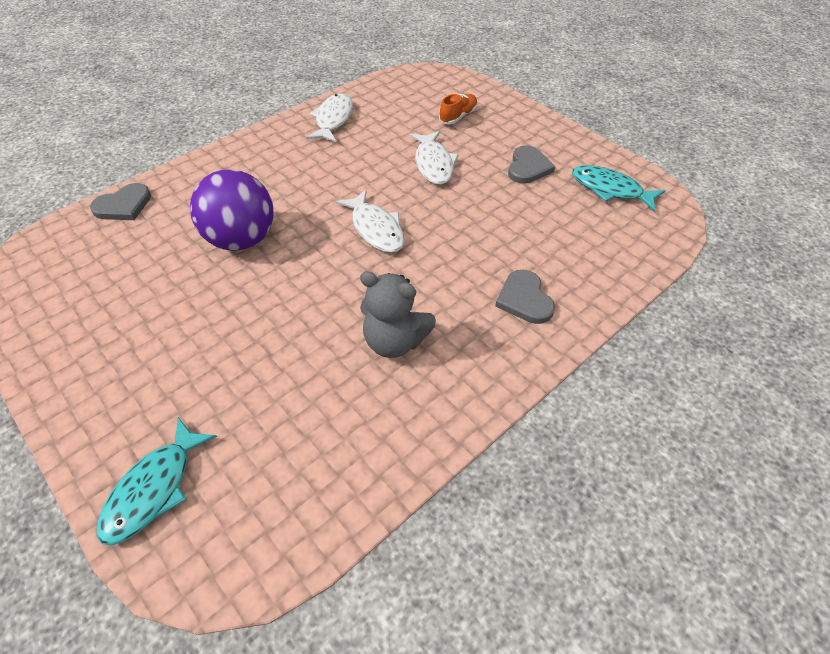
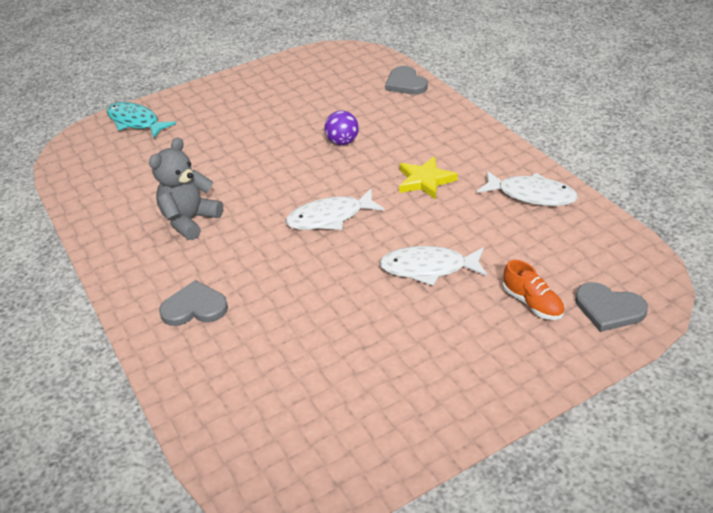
camera: 105 degrees right, 10 degrees down
purple ball [190,169,274,251] -> purple ball [324,110,359,145], size x0.51
grey heart [508,145,555,184] -> grey heart moved to [575,282,648,332]
turquoise fish [572,165,665,212] -> none
none -> yellow star [399,156,458,200]

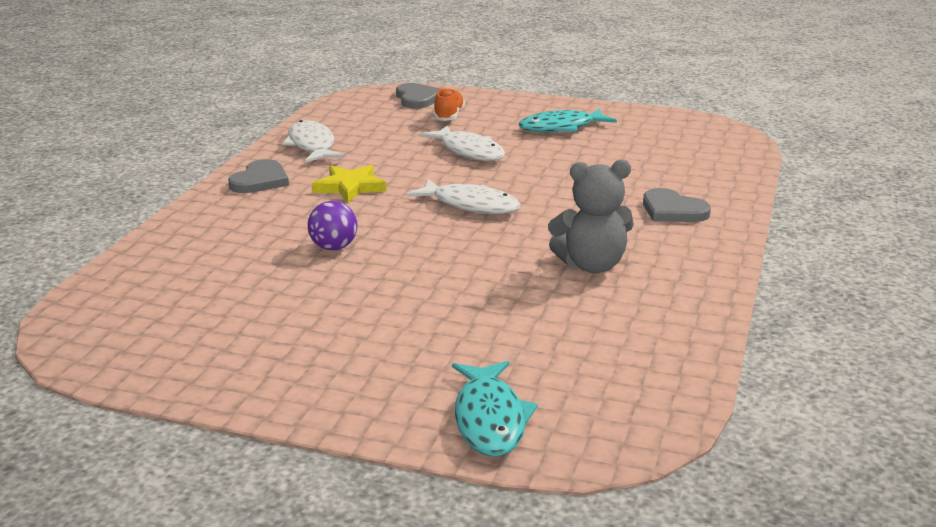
camera: 135 degrees left, 15 degrees down
grey heart [385,66,428,94] -> grey heart moved to [228,159,289,193]
none -> turquoise fish [518,109,617,132]

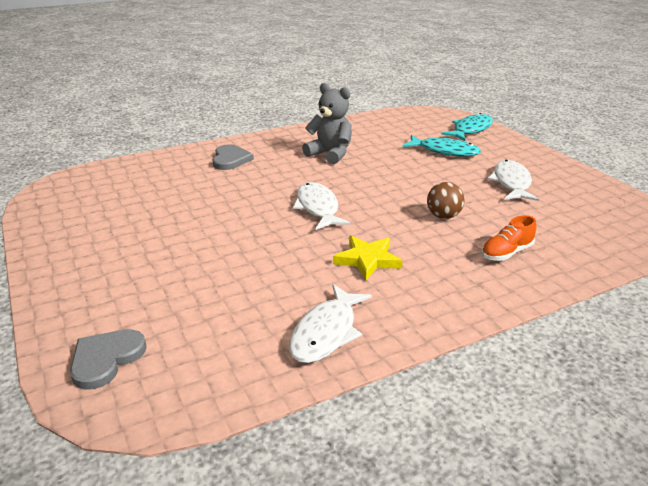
camera: 135 degrees left, 5 degrees up
grey heart [228,159,289,193] -> none
purple ball [307,201,358,250] -> brown ball [427,182,465,219]
white fish [419,125,505,161] -> white fish moved to [488,160,539,201]
orange shoe [434,88,465,121] -> orange shoe moved to [482,215,536,261]
turquoise fish [518,109,617,132] -> turquoise fish moved to [402,135,481,157]

